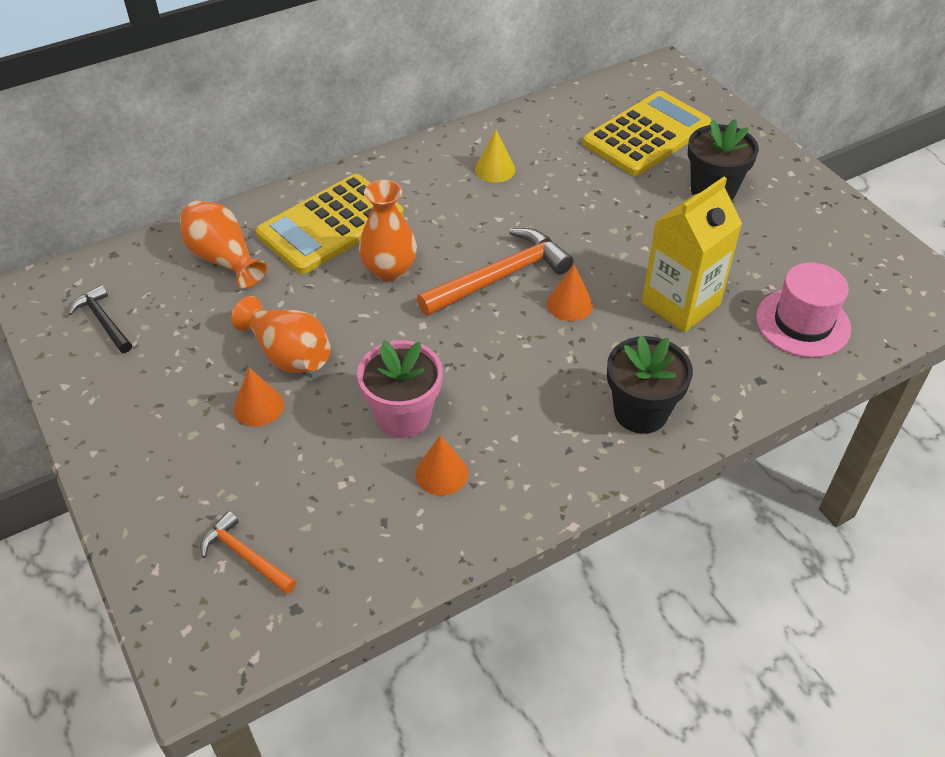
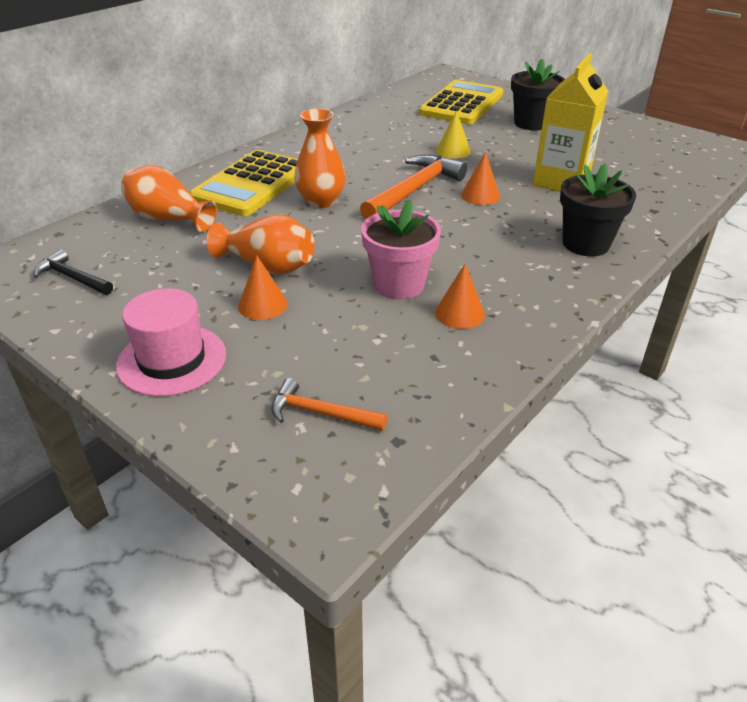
camera: 20 degrees left, 10 degrees down
yellow cone [475,130,516,183] -> yellow cone moved to [436,110,471,159]
pink hat [756,262,851,358] -> pink hat moved to [116,288,226,396]

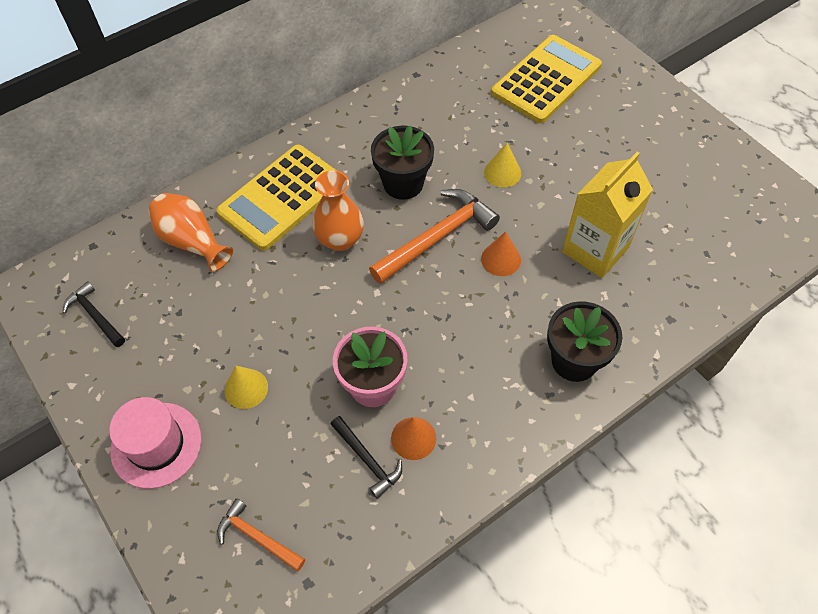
camera: 15 degrees right, 20 degrees up
orange vase [207,214,314,275] -> none
orange cone [238,256,287,320] -> yellow cone [224,366,268,409]
black flower pot [511,59,565,130] -> black flower pot moved to [371,125,434,200]
none -> black hammer [330,416,402,499]

